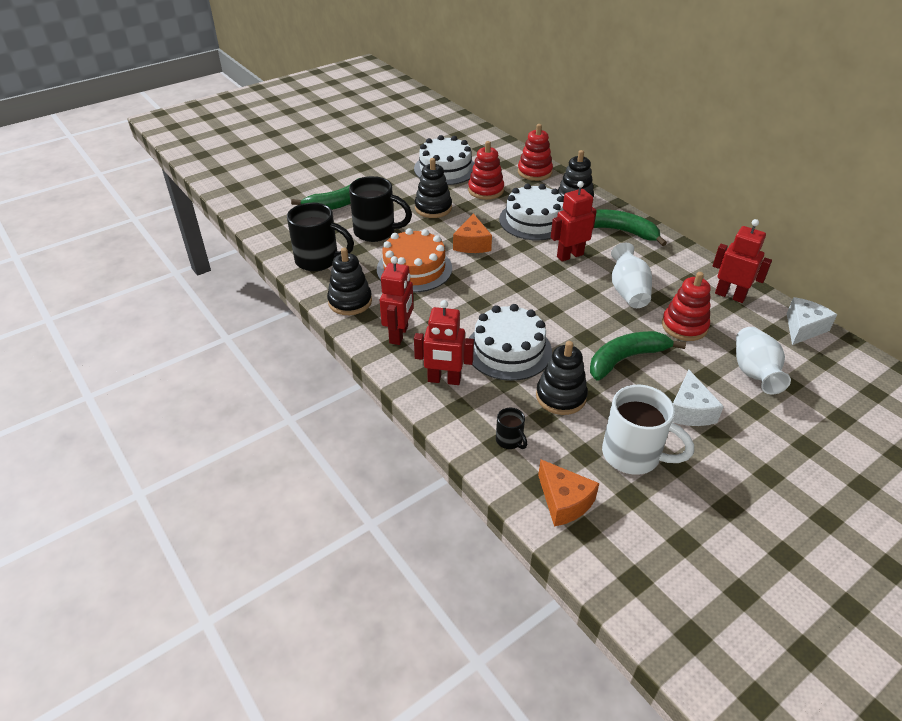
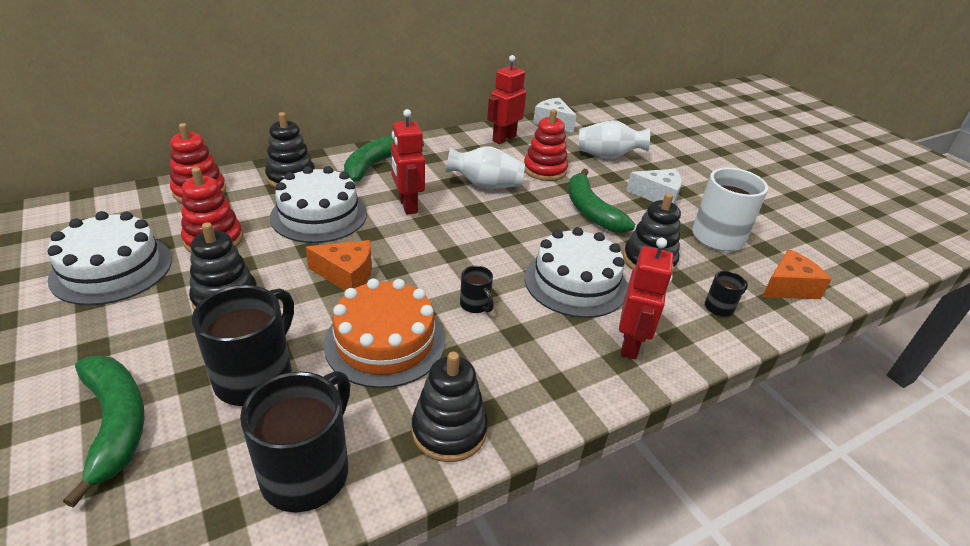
camera: 85 degrees left, 5 degrees down
red robot [380,256,414,345] -> none
none -> black mug [460,266,494,313]

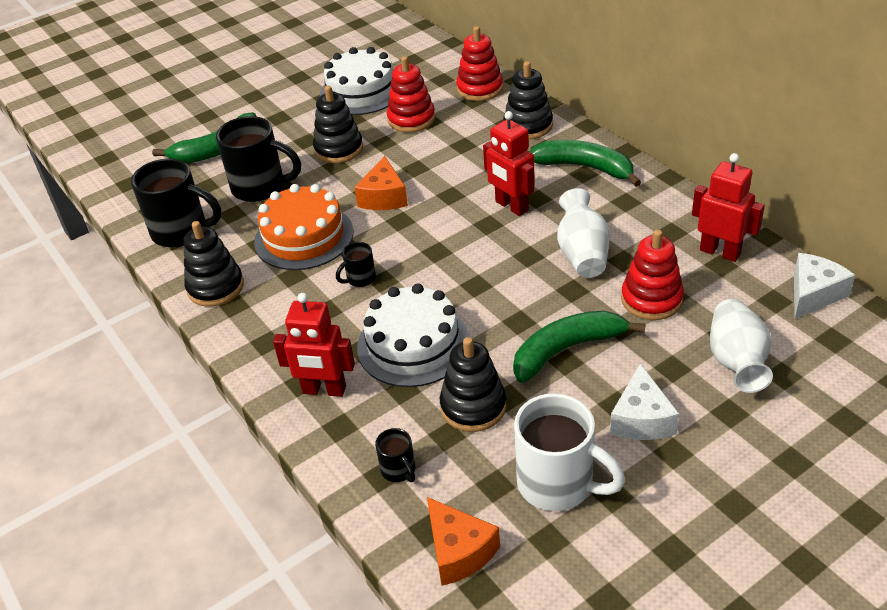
camera: 90 degrees right, 5 degrees up
white cake [270,166,367,243] -> none
red robot [391,109,425,214] -> red robot turned 105 degrees counterclockwise [483,111,535,216]

